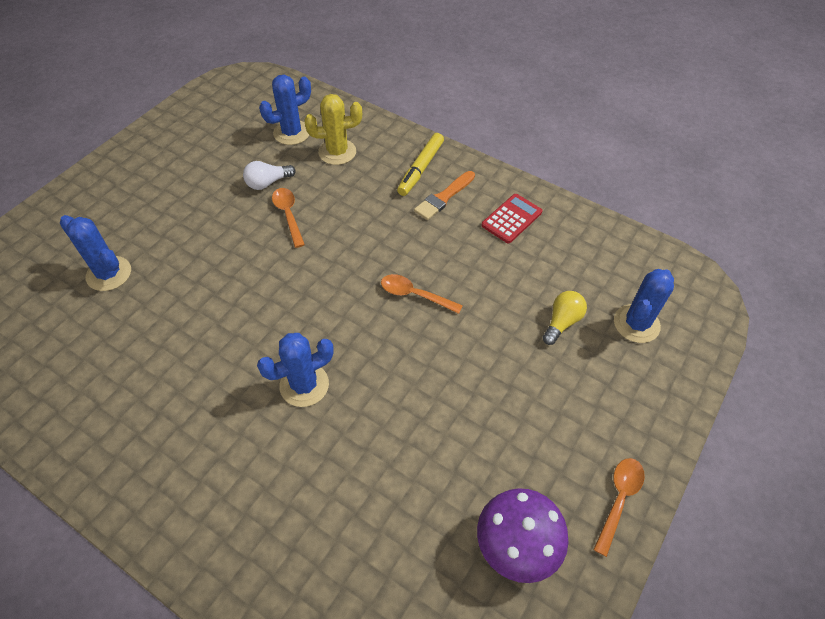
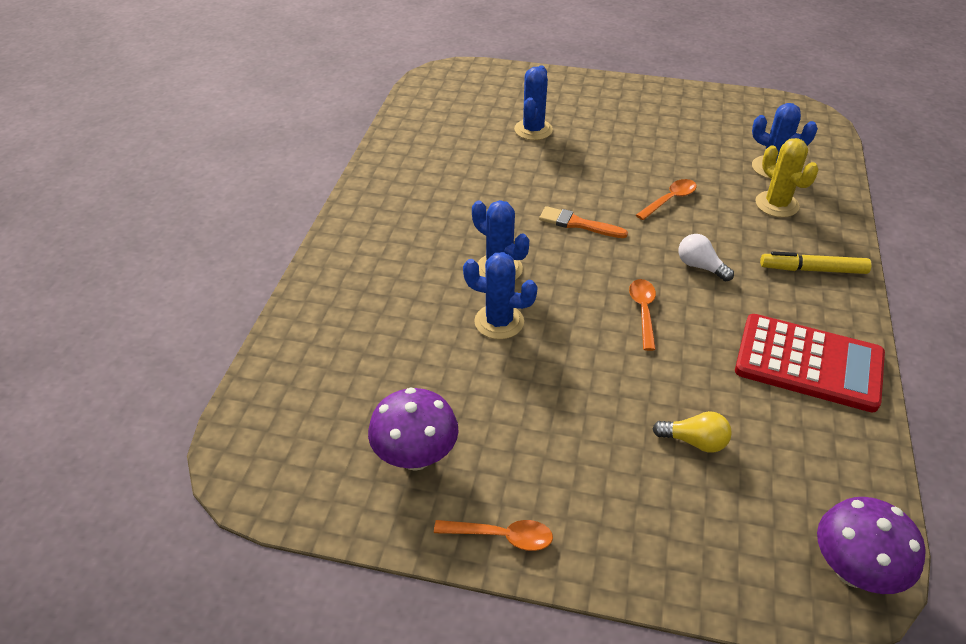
camera: 70 degrees right, 10 degrees down
white light bulb [243,161,296,190] -> white light bulb moved to [679,234,734,281]
orange brush [414,171,475,220] -> orange brush moved to [539,206,628,238]
red calculator [481,194,542,244] -> red calculator [735,314,885,412], size x1.87
blue cactus [614,269,674,343] -> blue cactus moved to [463,252,537,339]
none -> purple mushroom [817,497,925,594]

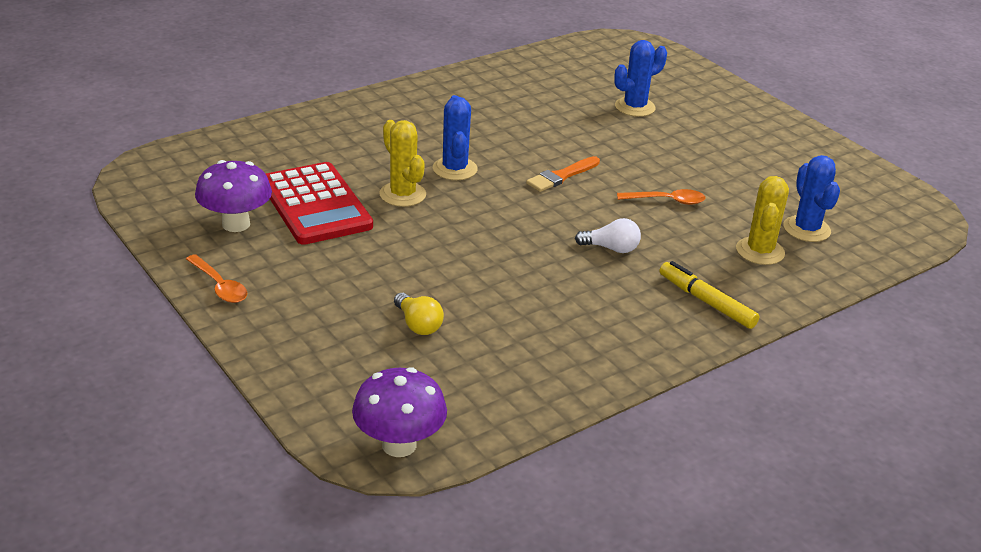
camera: 40 degrees right, 10 degrees down
blue cactus [463,252,537,339] -> yellow cactus [379,120,426,207]
orange brush [539,206,628,238] -> orange brush turned 105 degrees counterclockwise [526,156,600,192]
orange spoon [629,279,656,351] -> none
white light bulb [679,234,734,281] -> white light bulb turned 105 degrees clockwise [575,218,641,253]
red calculator [735,314,885,412] -> red calculator moved to [266,162,373,245]

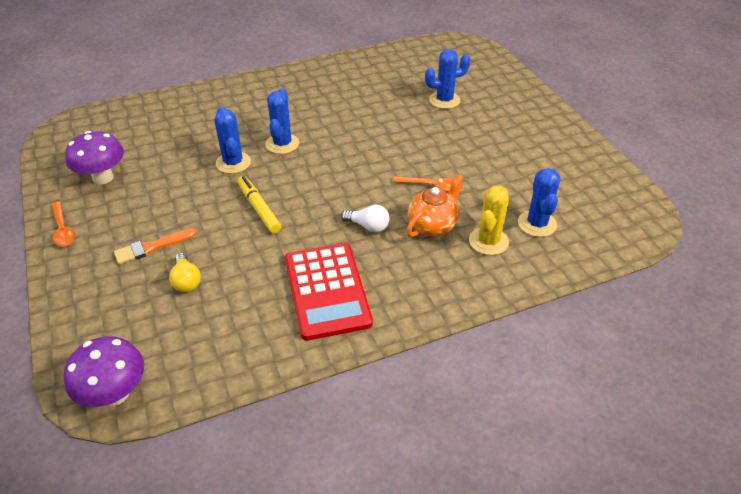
camera: 15 degrees right, 10 degrees up
red calculator [266,162,373,245] -> red calculator moved to [285,243,373,341]
yellow cactus [379,120,426,207] -> blue cactus [214,106,251,174]
orange brush [526,156,600,192] -> orange brush moved to [114,228,197,265]
yellow marker [659,261,760,329] -> yellow marker moved to [238,176,281,233]
none -> orange teapot [407,174,463,237]

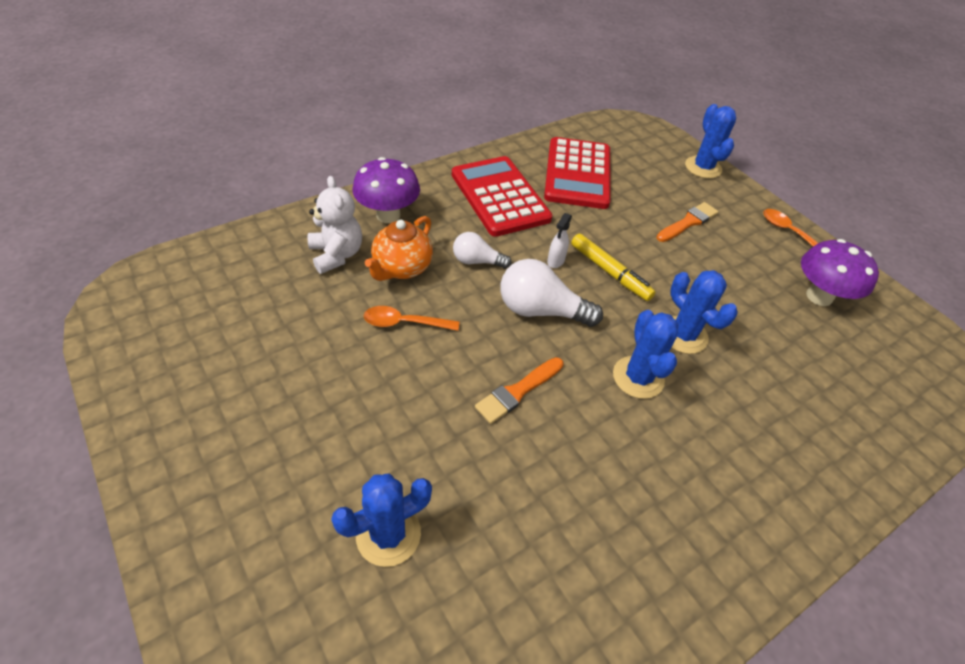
camera: 165 degrees right, 5 degrees up
purple mushroom [64,336,144,407] -> purple mushroom moved to [353,157,420,223]
yellow light bulb [169,253,201,292] -> none
yellow cactus [469,185,509,255] -> white teddy bear [308,176,362,274]
blue cactus [518,168,560,237] -> blue cactus moved to [685,104,736,179]
none -> orange brush [475,357,564,424]
none -> white light bulb [500,259,603,327]
none -> red calculator [544,137,611,209]
none -> white spray bottle [547,213,572,268]

